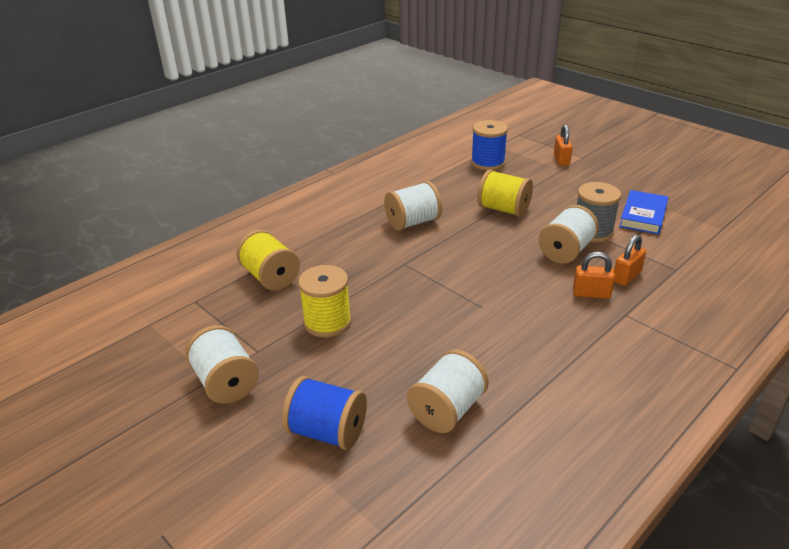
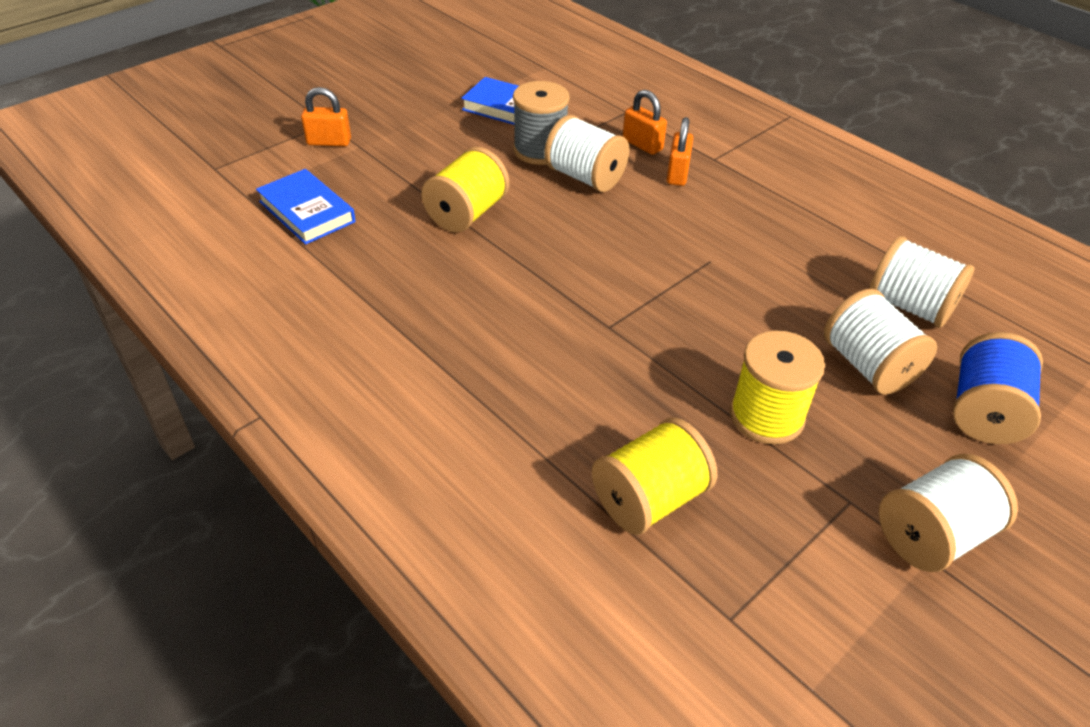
camera: 90 degrees left, 10 degrees up
white spool [384,181,442,231] -> white spool moved to [824,289,937,395]
blue spool [471,120,508,170] -> blue book [256,169,356,245]

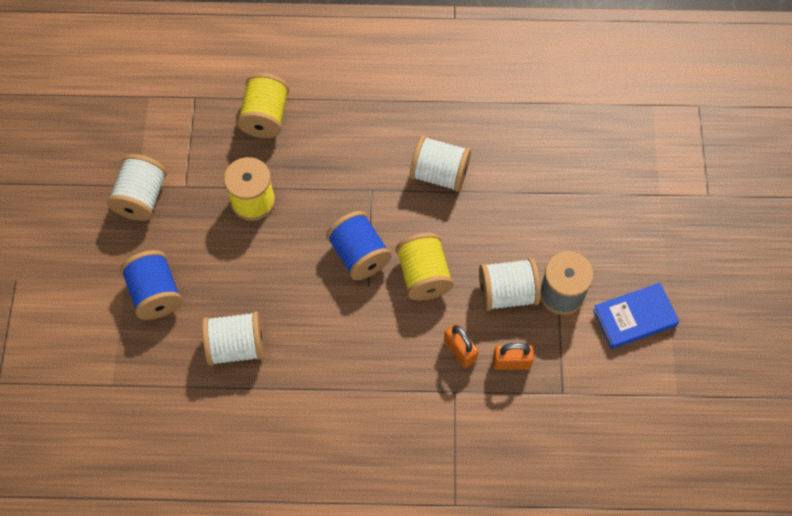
camera: 135 degrees right, 20 degrees up
blue book [256,169,356,245] -> none
orange padlock [301,87,351,146] -> none
yellow spool [421,147,509,233] -> yellow spool moved to [396,233,454,300]
white spool [824,289,937,395] -> white spool moved to [410,136,471,192]
none -> blue spool [326,211,392,280]

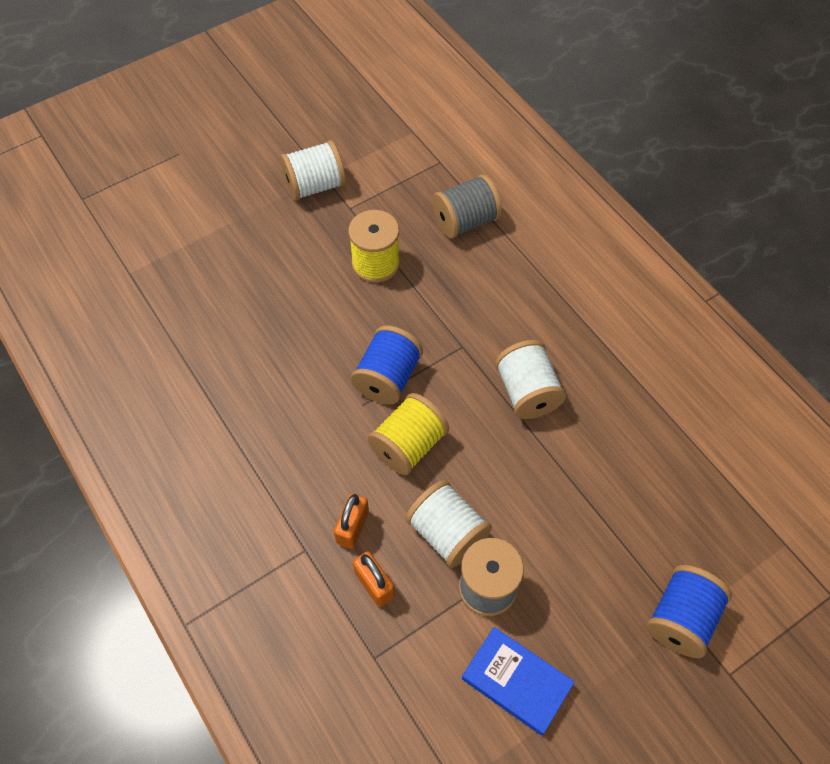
camera: 55 degrees right, 5 degrees down
blue spool [120,250,182,320] -> blue spool moved to [646,565,732,658]
white spool [202,311,264,366] -> none
yellow spool [237,73,289,138] -> grey spool [432,175,502,239]

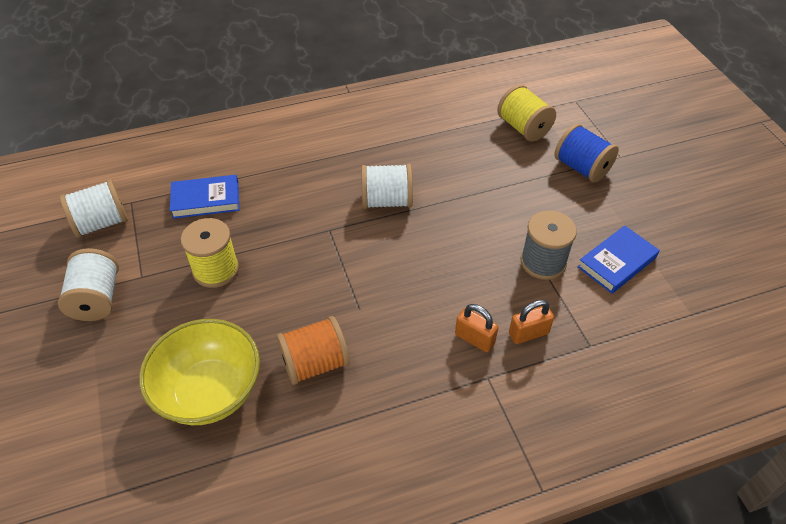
camera: 75 degrees left, 10 degrees down
blue spool [351,325,423,405] -> none
yellow spool [367,393,449,475] -> yellow spool moved to [497,84,556,142]
white spool [405,480,492,568] -> white spool moved to [60,179,128,238]
grey spool [432,175,502,239] -> blue book [170,175,239,219]
none -> yellow bowl [139,319,260,425]
none -> orange spool [277,316,350,385]

